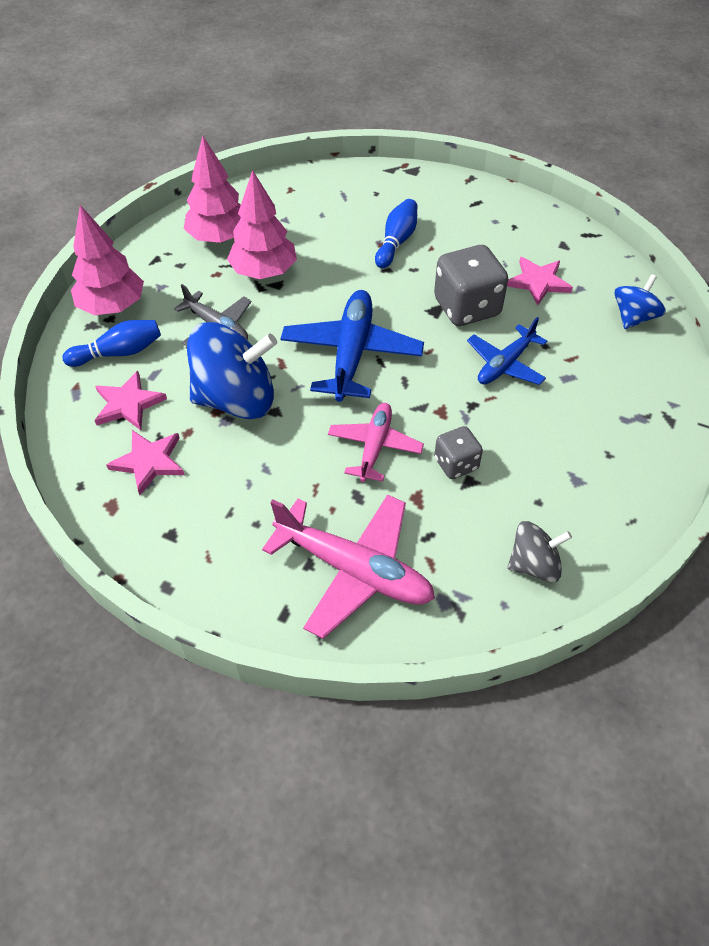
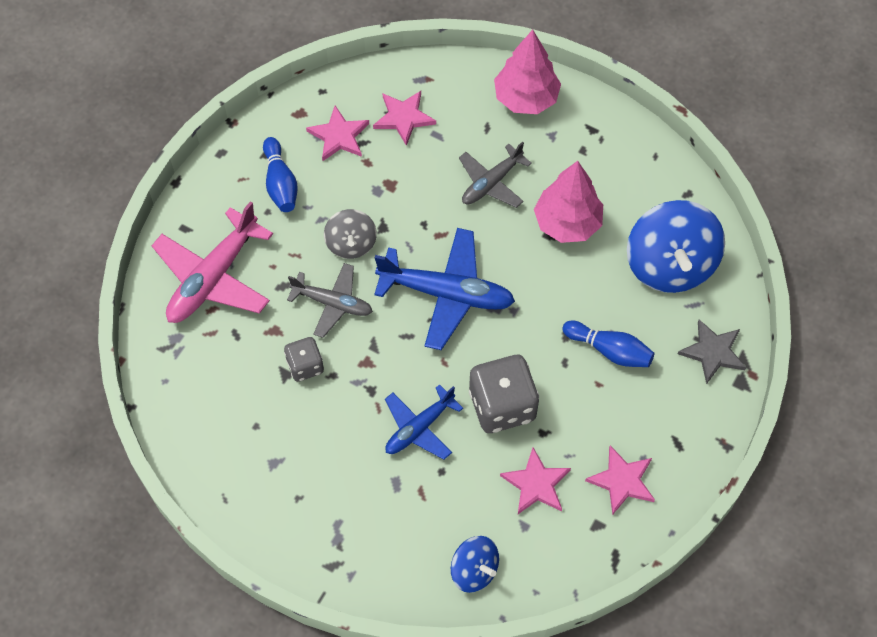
camera: 95 degrees right, 10 degrees up
blue bowling pin [62,320,161,367] -> blue bowling pin moved to [263,137,298,212]
pink tree [184,136,241,243] -> none
blue spinning top [187,322,277,419] -> blue spinning top moved to [627,200,725,293]
pink plane [328,403,424,482] -> grey plane [287,263,373,338]
blue plane [467,317,547,385] -> blue plane turned 90 degrees counterclockwise [385,384,463,460]
grey spinning top [508,521,572,583] -> grey spinning top moved to [324,209,377,259]
none -> pink star [585,446,655,515]
none -> grey star [678,320,746,384]

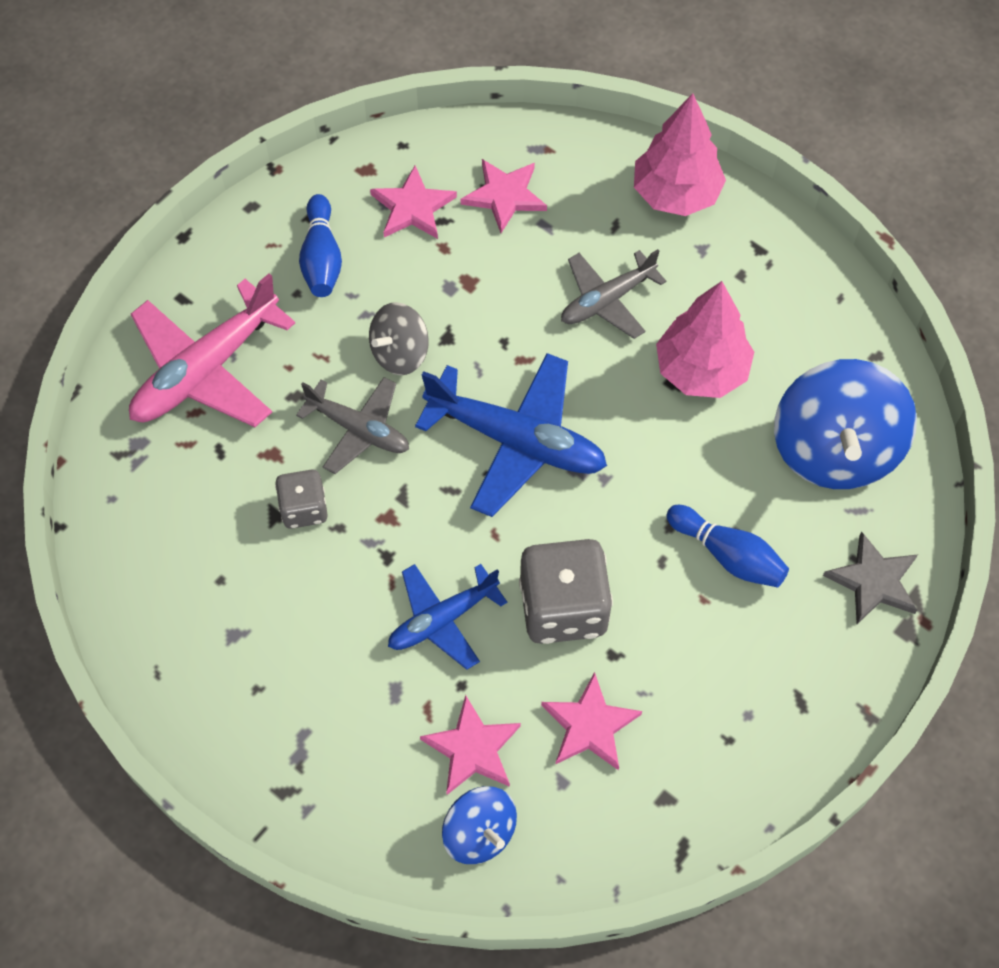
camera: 10 degrees right, 0 degrees up
grey spinning top [324,209,377,259] -> grey spinning top turned 45 degrees clockwise [369,302,429,375]
pink star [585,446,655,515] -> pink star moved to [420,695,521,795]

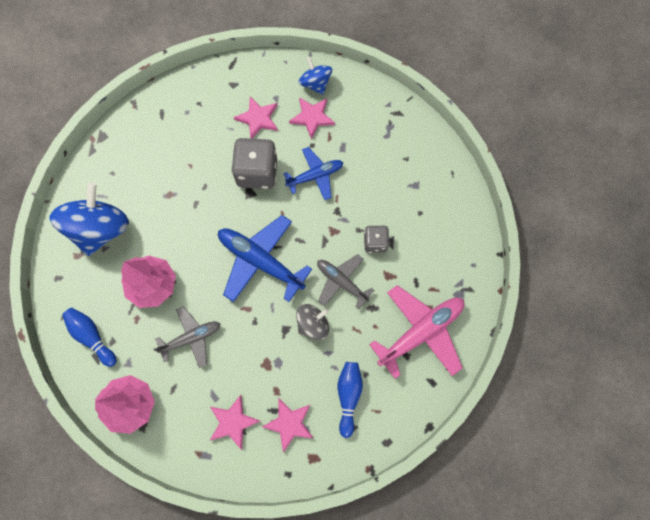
camera: 170 degrees left, 10 degrees up
blue bowling pin [666,505,789,588] -> blue bowling pin moved to [62,308,117,367]
grey star [823,531,918,624] -> none

